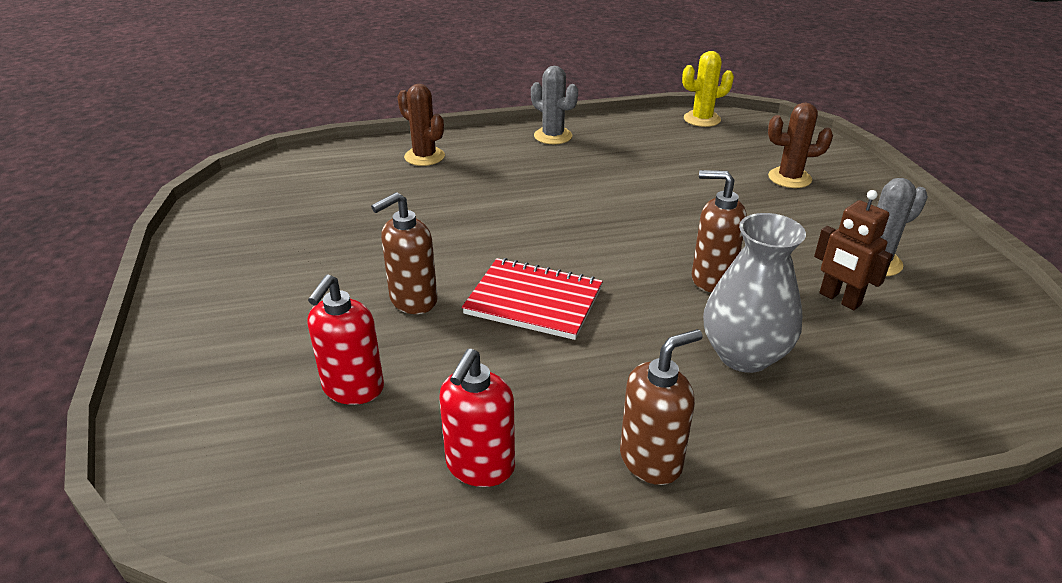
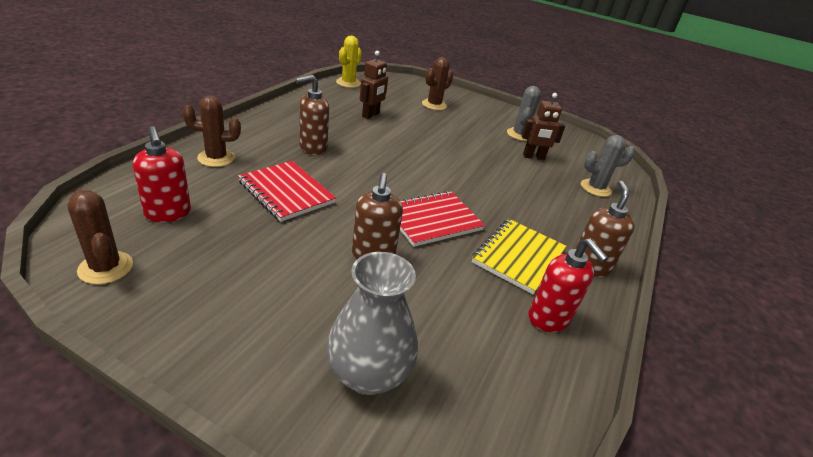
camera: 55 degrees left, 0 degrees up
red soap dispenser [308,274,384,405] -> red soap dispenser moved to [133,126,191,222]
grey cactus [531,66,578,144] -> grey cactus moved to [581,135,635,197]
brown soap dispenser [692,170,747,292] -> brown soap dispenser moved to [296,75,329,155]
grey vase [703,213,806,373] -> grey vase moved to [327,252,418,395]
none -> brown cactus [67,190,133,284]
none -> red notebook [238,161,336,222]
none -> brown robot [360,51,388,119]
none -> yellow notebook [472,219,566,294]

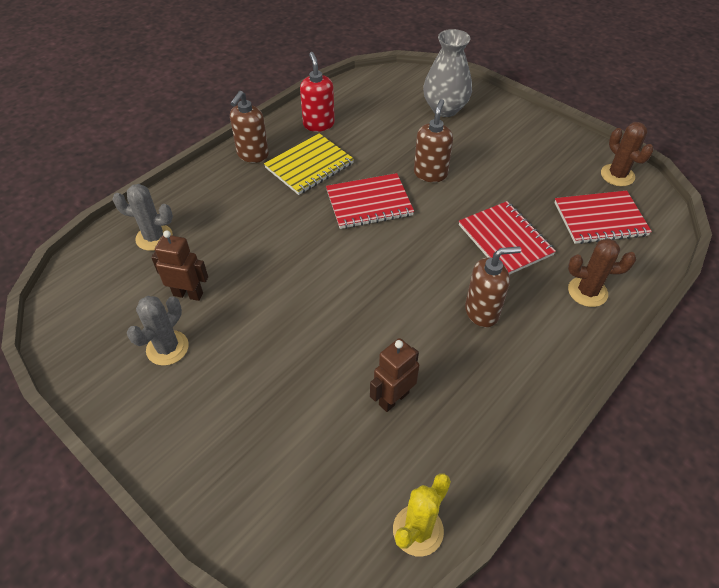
camera: 160 degrees left, 15 degrees up
red soap dispenser [133,126,191,222] -> red notebook [554,191,652,244]
brown cactus [422,57,453,110] -> none

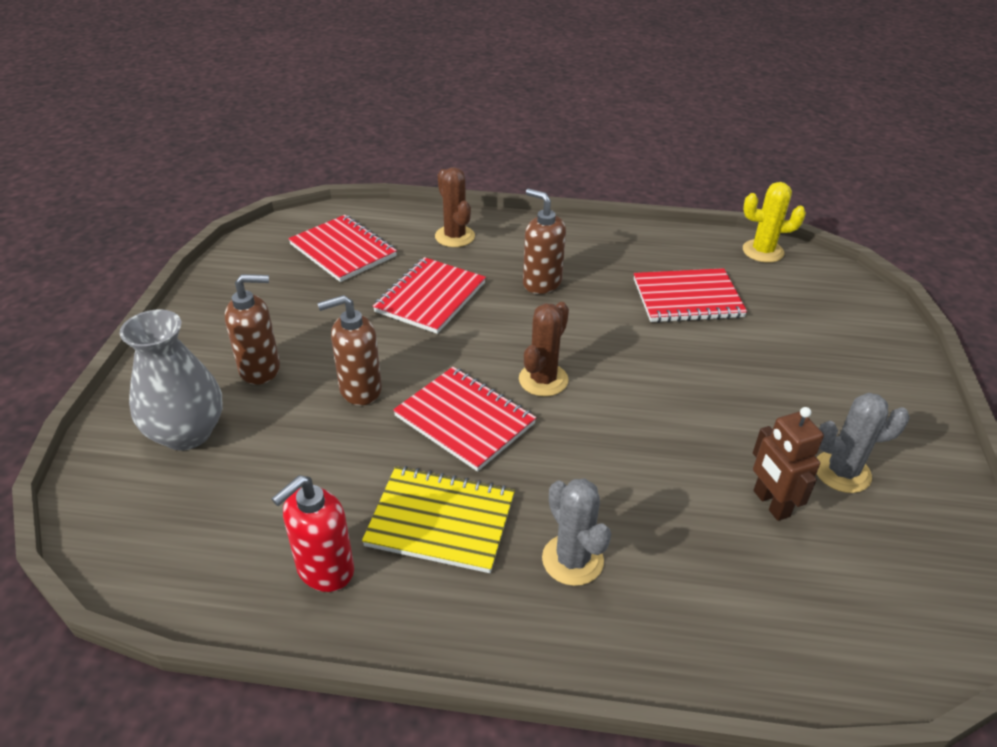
camera: 125 degrees left, 10 degrees down
grey cactus [112,184,173,251] -> grey cactus moved to [542,479,611,586]
brown soap dispenser [230,91,269,163] -> brown soap dispenser moved to [225,274,280,385]
brown robot [370,338,419,412] -> red notebook [634,268,747,323]
brown cactus [601,122,654,186] -> brown cactus moved to [519,302,569,396]

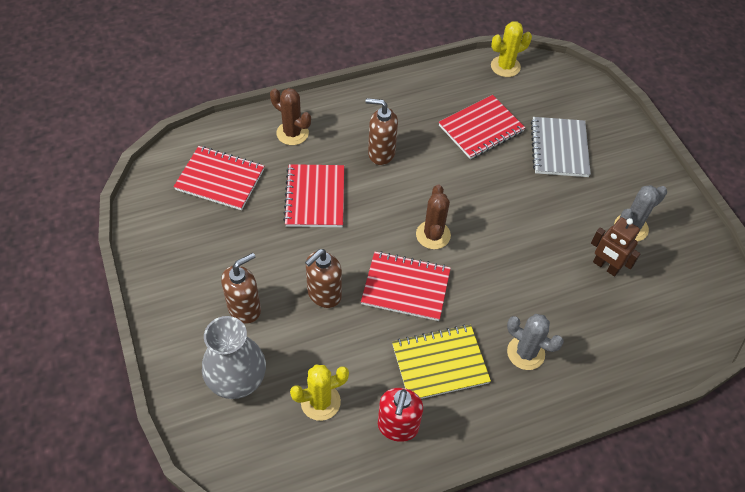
camera: 30 degrees left, 15 degrees up
none -> yellow cactus [290,365,349,421]
none -> grey notebook [531,117,591,177]

